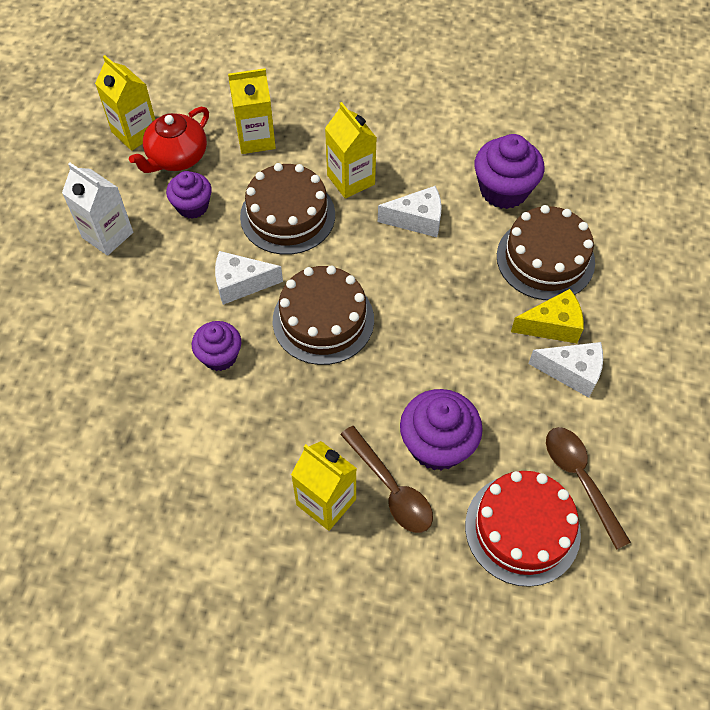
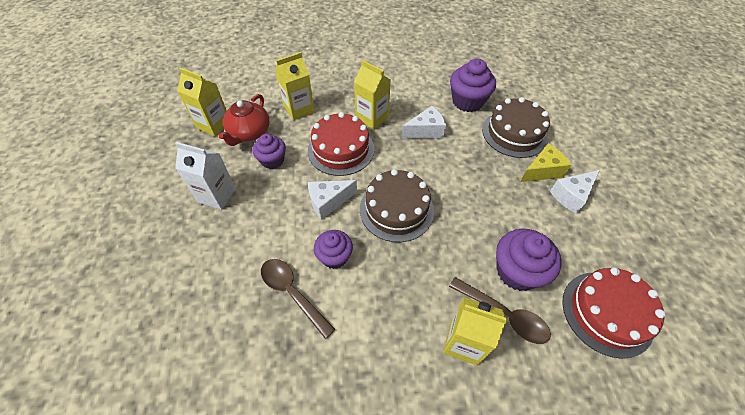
camera: 20 degrees left, 5 degrees down
brown cake [240,163,335,255] -> red cake [308,112,374,176]
white cheese [528,342,603,398] -> white cheese turned 150 degrees clockwise [550,170,600,214]
brown spoon [546,427,631,550] -> brown spoon moved to [261,259,336,339]

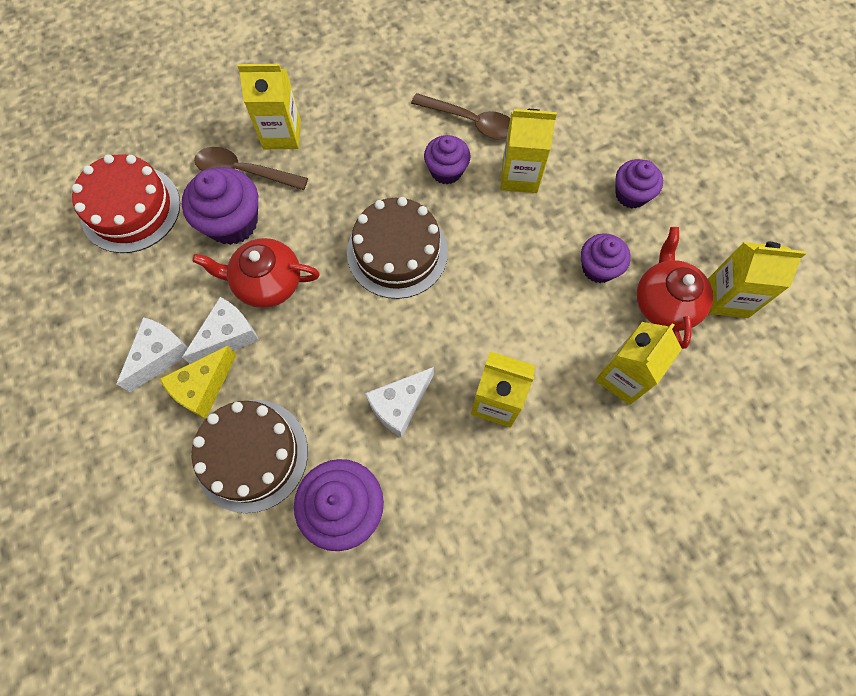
camera: 160 degrees right, 15 degrees up
white carton [175,142,236,210] -> purple cupcake [615,159,663,209]
red cake [308,112,374,176] -> none
white cheese [308,180,357,220] -> white cheese moved to [182,297,259,364]
none -> red teapot [192,238,320,308]
none -> yellow carton [501,109,557,193]

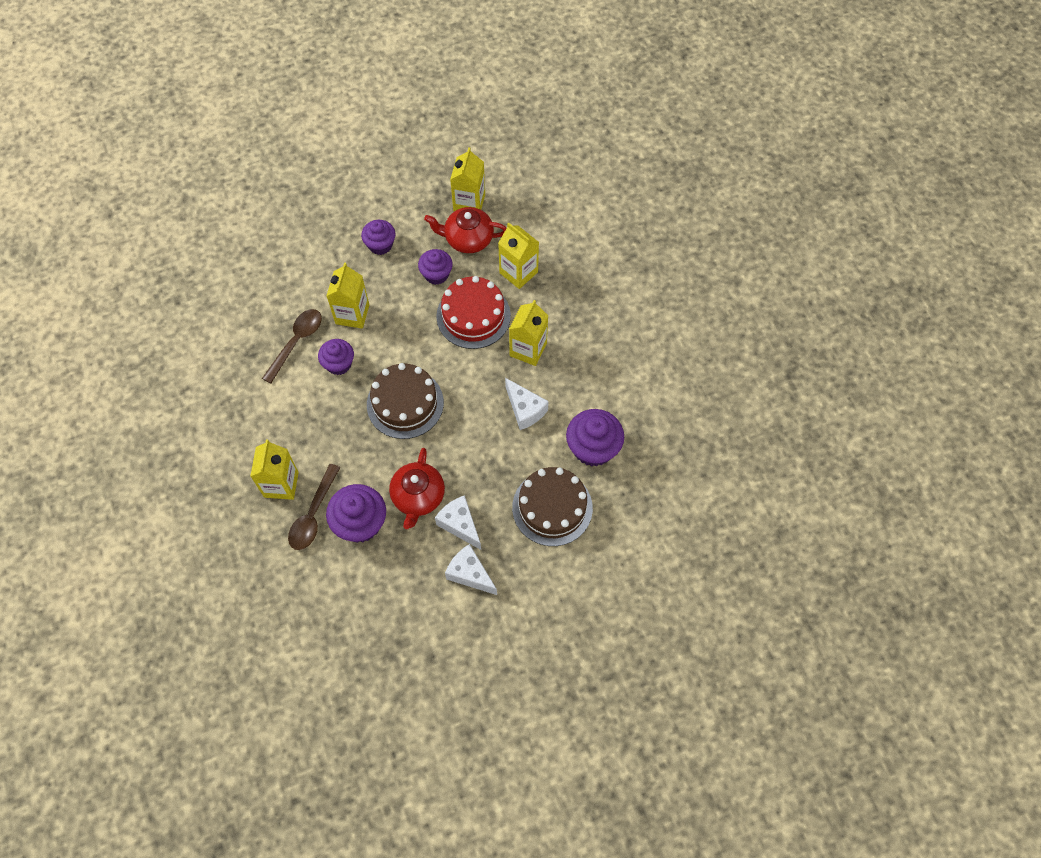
camera: 85 degrees left, 5 degrees down
red cake [72,154,180,253] -> red cake moved to [436,276,511,349]
yellow cheese [160,346,237,419] -> none

